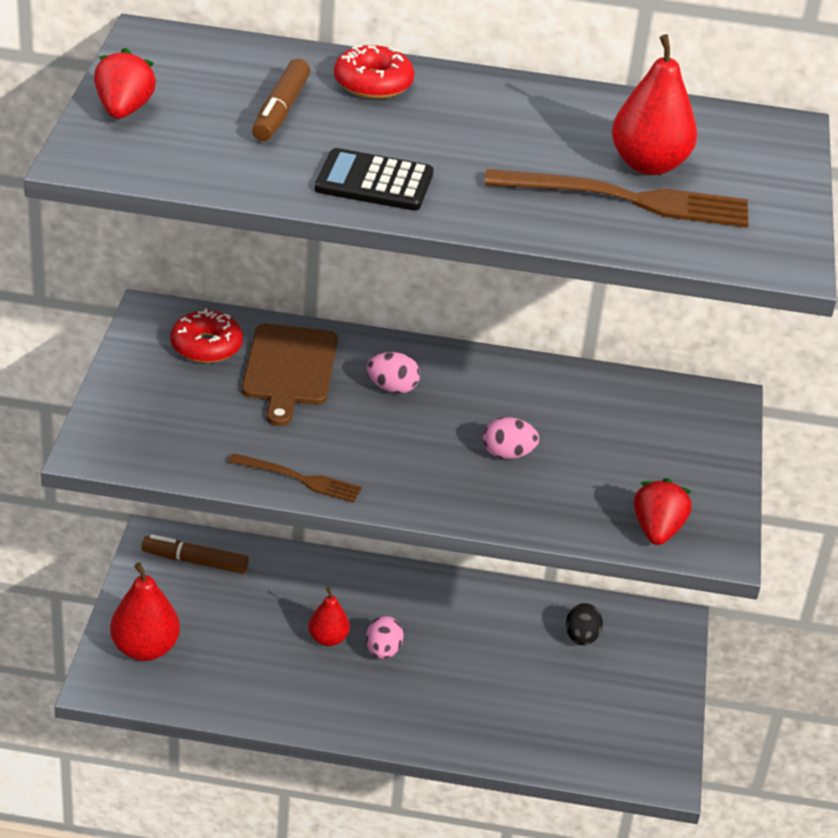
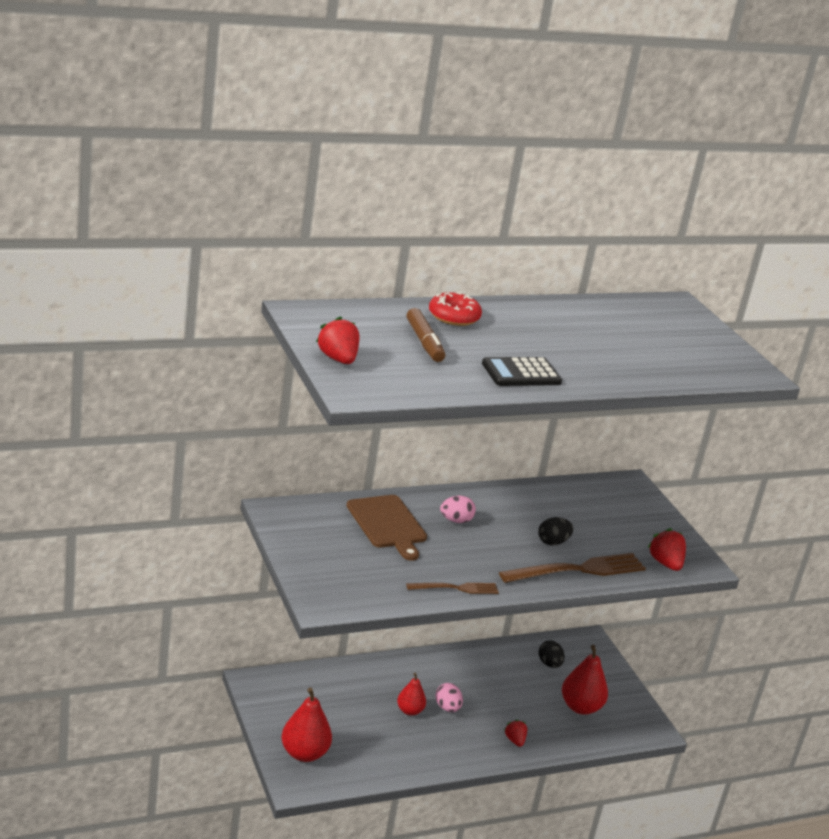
camera: 30 degrees left, 10 degrees down
brown marker [141,534,249,574] -> none
red donut [170,308,243,363] -> none
pink egg [483,417,539,459] -> black egg [538,517,573,545]
brown fork [484,169,749,228] -> brown fork moved to [499,553,646,583]
red pear [612,34,697,175] -> red pear moved to [562,645,608,715]
none -> red strawberry [504,720,527,747]

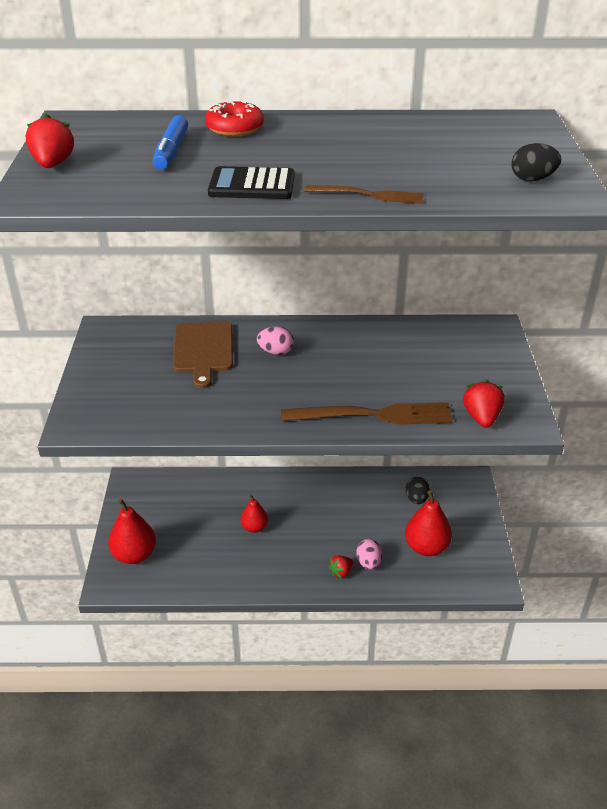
camera: 25 degrees right, 10 degrees up
brown fork [406,583,499,594] -> brown fork moved to [304,185,423,204]
brown marker [407,308,445,362] -> blue marker [153,115,188,170]
pink egg [435,683,463,712] -> pink egg moved to [356,539,382,570]
red strawberry [504,720,527,747] -> red strawberry turned 135 degrees counterclockwise [328,555,353,578]
black egg [538,517,573,545] -> black egg moved to [511,143,561,181]

